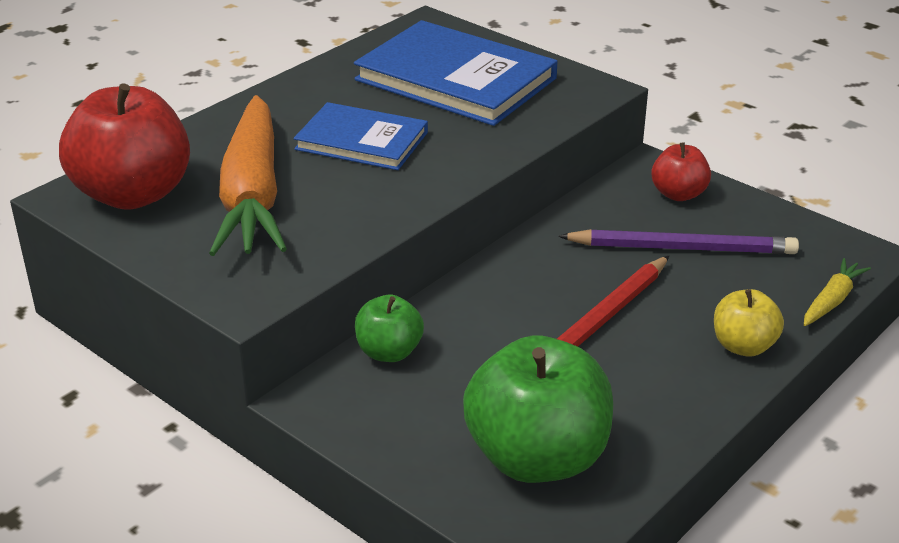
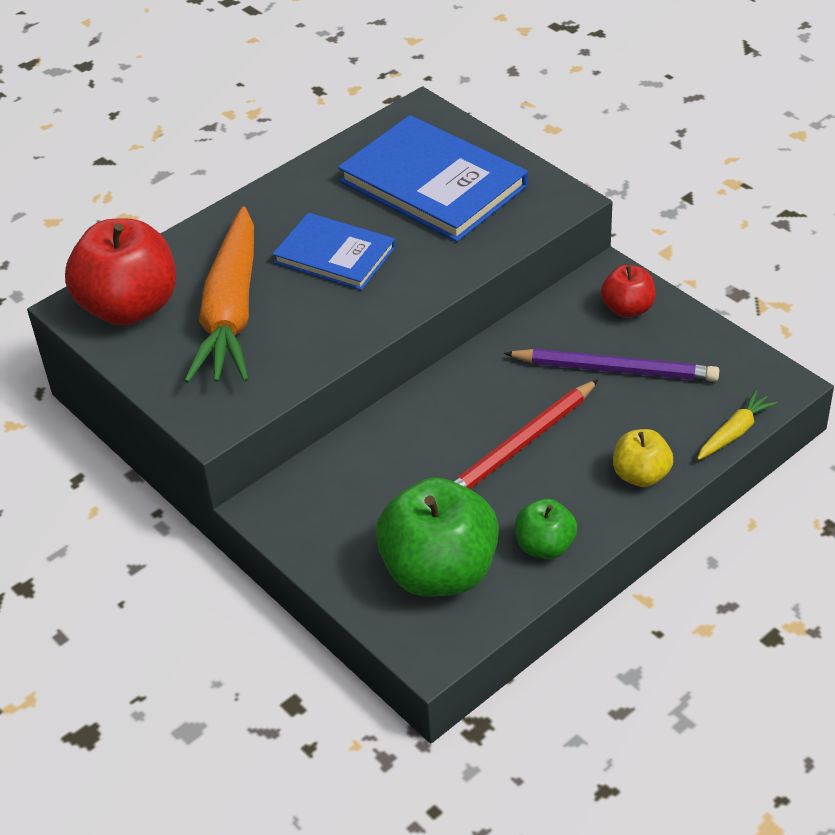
camera: 10 degrees right, 10 degrees up
green apple [355,295,424,362] -> green apple moved to [515,499,577,559]

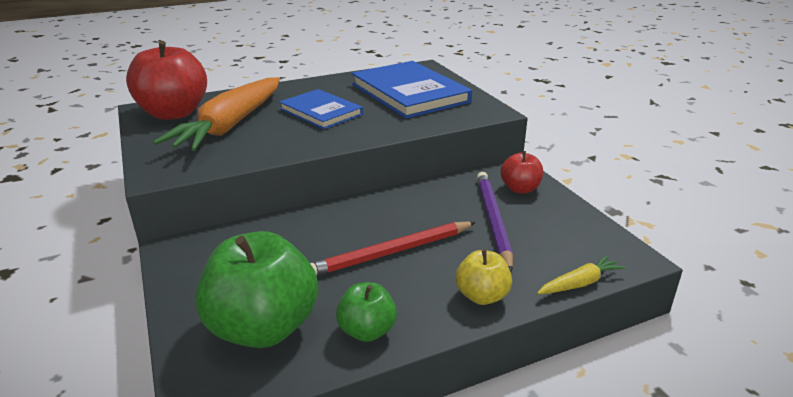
camera: 15 degrees right, 15 degrees down
purple pencil [504,349,719,381] -> purple pencil turned 120 degrees counterclockwise [477,172,513,273]

